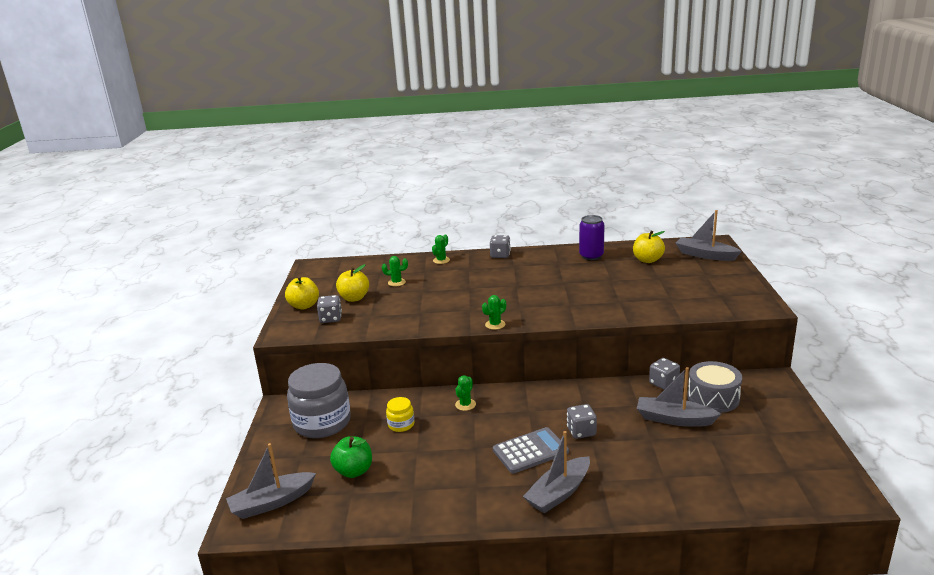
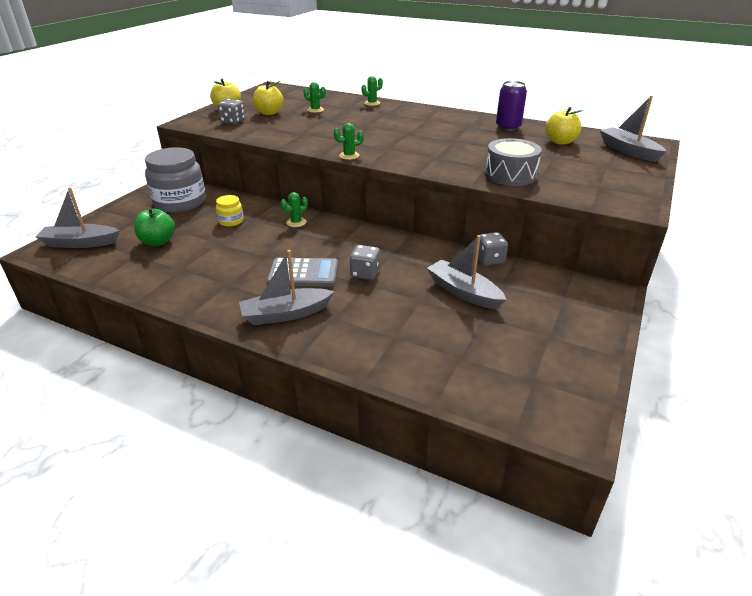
camera: 25 degrees right, 10 degrees up
grey dice [489,235,511,258] -> none
grey drum [688,361,742,413] -> grey drum moved to [485,138,542,186]

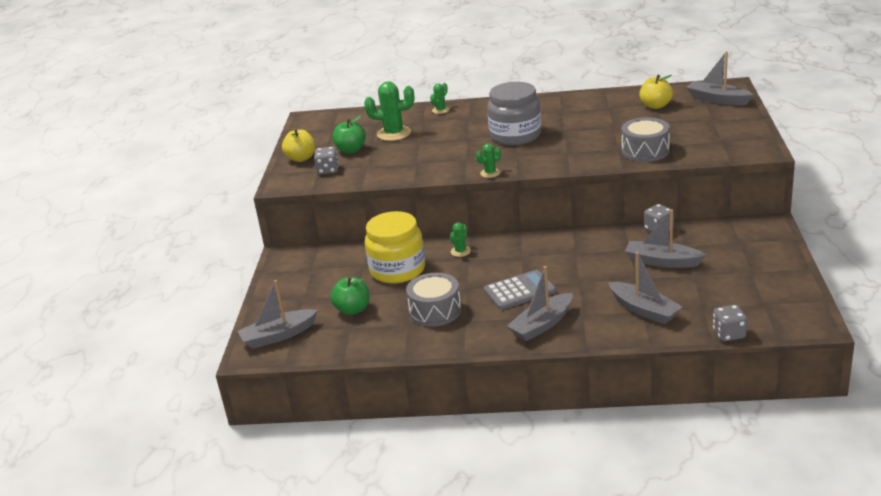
camera: 20 degrees left, 5 degrees down
grey jar [145,147,206,213] -> grey jar moved to [487,82,541,146]
yellow jar [216,195,244,226] -> yellow jar [365,211,425,284], size x2.18
yellow apple [253,81,283,115] -> green apple [332,115,366,154]
green cactus [303,82,326,113] -> green cactus [364,81,414,141], size x1.87
grey dice [349,245,380,280] -> grey dice moved to [713,305,747,342]
purple can [496,81,527,131] -> none
none -> grey drum [406,273,461,327]
none -> grey boat [608,252,682,324]

